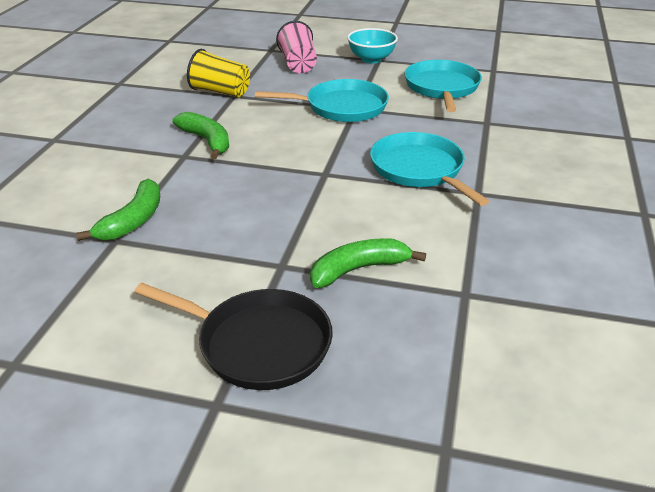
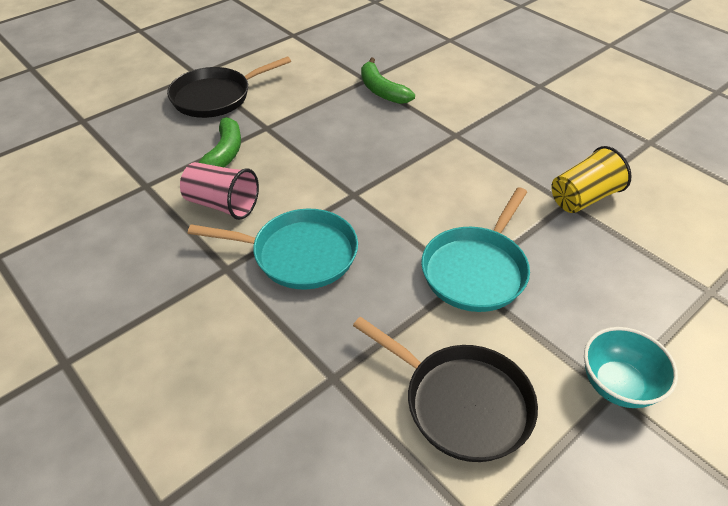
camera: 125 degrees right, 10 degrees up
green banana [172,112,229,159] -> none
pink cup [276,21,317,73] -> pink cup moved to [180,162,259,220]
turquoise pan [404,60,482,112] -> black pan [353,317,538,462]

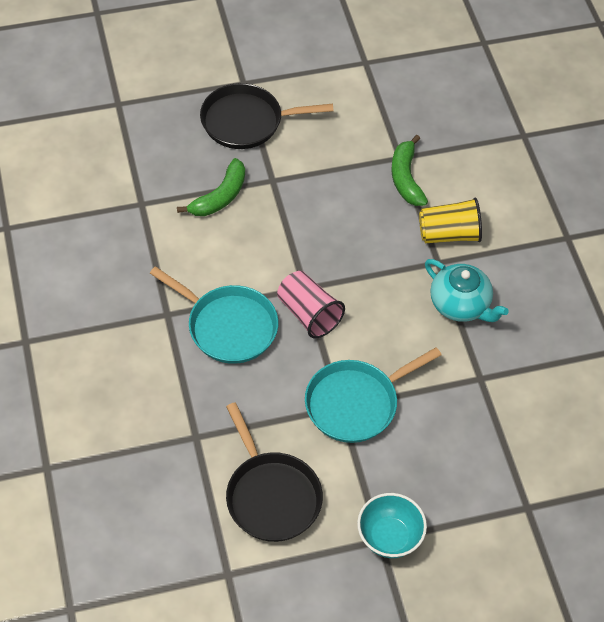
camera: 25 degrees right, 10 degrees up
pink cup [180,162,259,220] -> pink cup moved to [277,271,345,339]
yellow cup [551,146,632,213] -> yellow cup moved to [419,197,482,243]
none -> turquoise teapot [425,259,509,322]

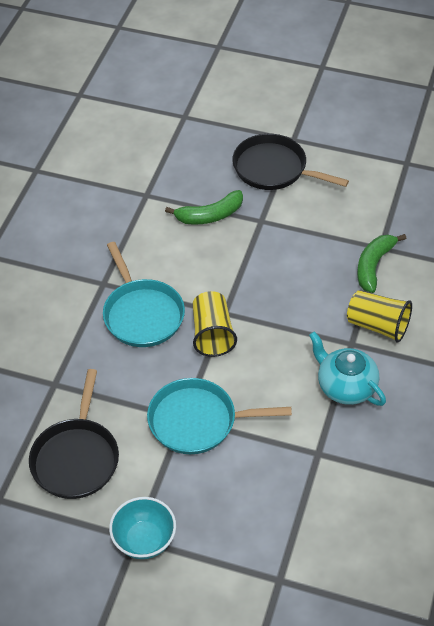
camera: 35 degrees right, 5 degrees down
pink cup [277,271,345,339] -> yellow cup [193,291,237,357]
turquoise teapot [425,259,509,322] -> turquoise teapot turned 150 degrees clockwise [309,331,386,406]

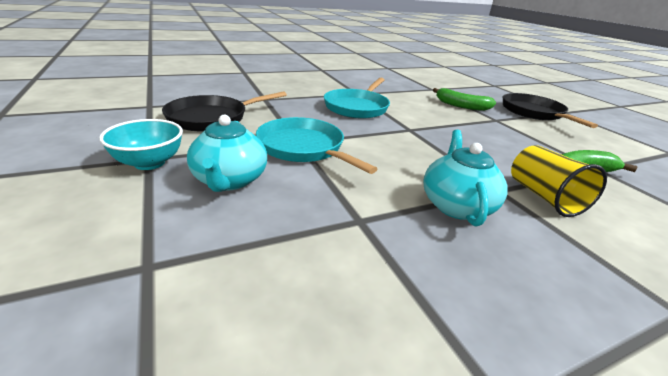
camera: 45 degrees right, 20 degrees down
yellow cup [193,291,237,357] -> none
none -> turquoise teapot [187,115,267,192]

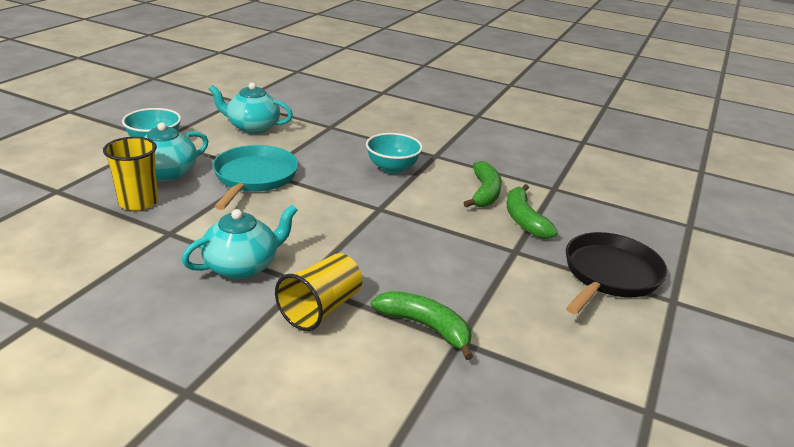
camera: 50 degrees right, 0 degrees up
black pan [162,91,287,132] -> turquoise teapot [209,82,293,134]
turquoise pan [324,78,390,119] -> turquoise bowl [366,133,423,174]
none -> yellow cup [103,137,158,211]
none -> green banana [464,161,502,208]

